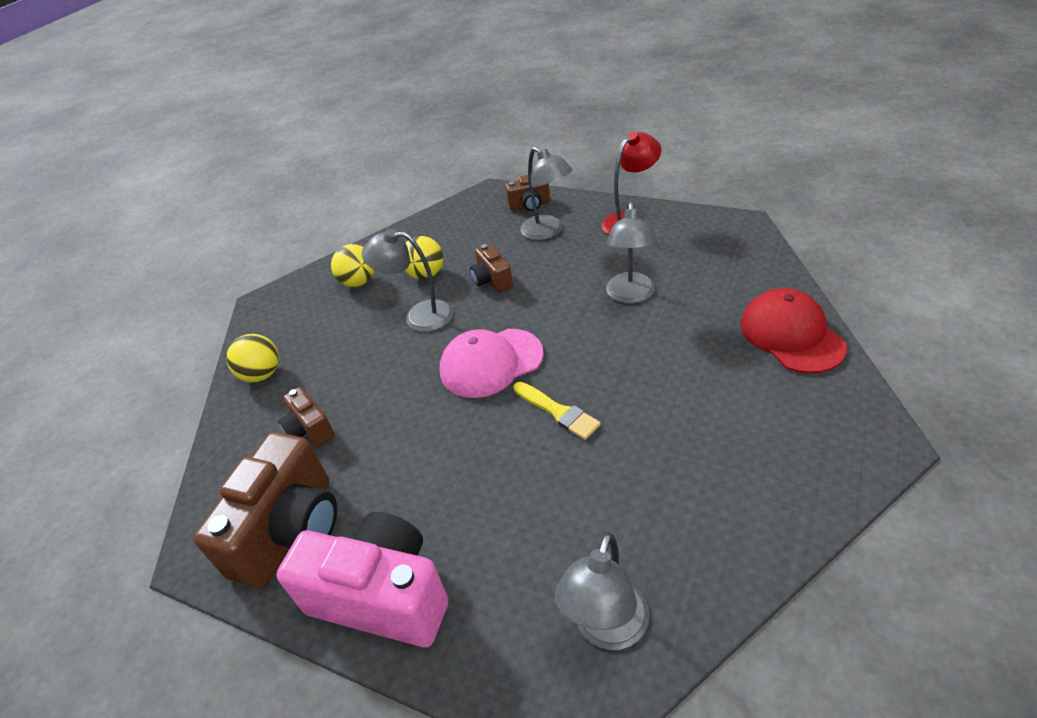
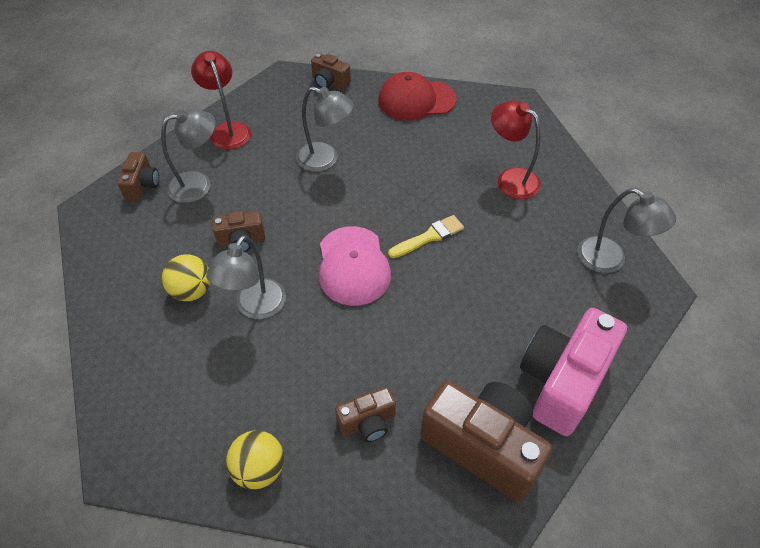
camera: 80 degrees left, 10 degrees up
yellow ball [331,244,374,287] -> none
none -> brown camera [311,53,351,89]
none -> red lamp [491,100,541,199]

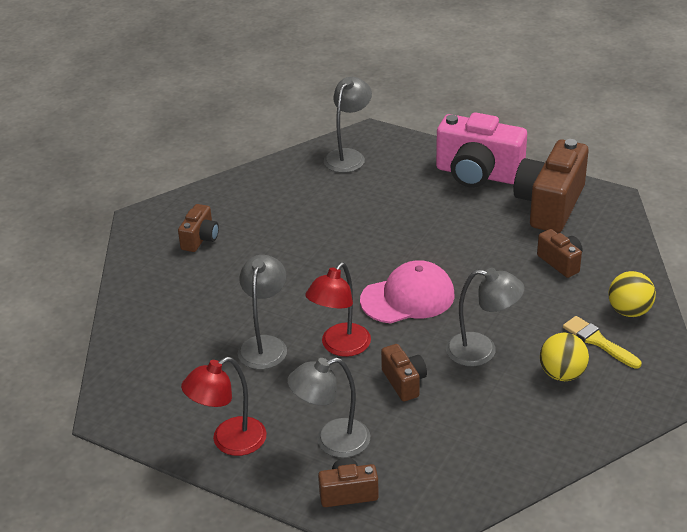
camera: 100 degrees left, 15 degrees down
grey lamp [161,108,215,203] -> grey lamp turned 75 degrees counterclockwise [287,357,370,458]
yellow ball [162,254,210,301] -> yellow ball moved to [540,333,589,381]
brown camera [311,53,351,89] -> brown camera moved to [178,204,219,252]
red cap [378,72,457,120] -> none
yellow brush [388,215,464,258] -> yellow brush moved to [563,316,641,369]
red lamp [491,100,541,199] -> red lamp moved to [305,262,371,357]

